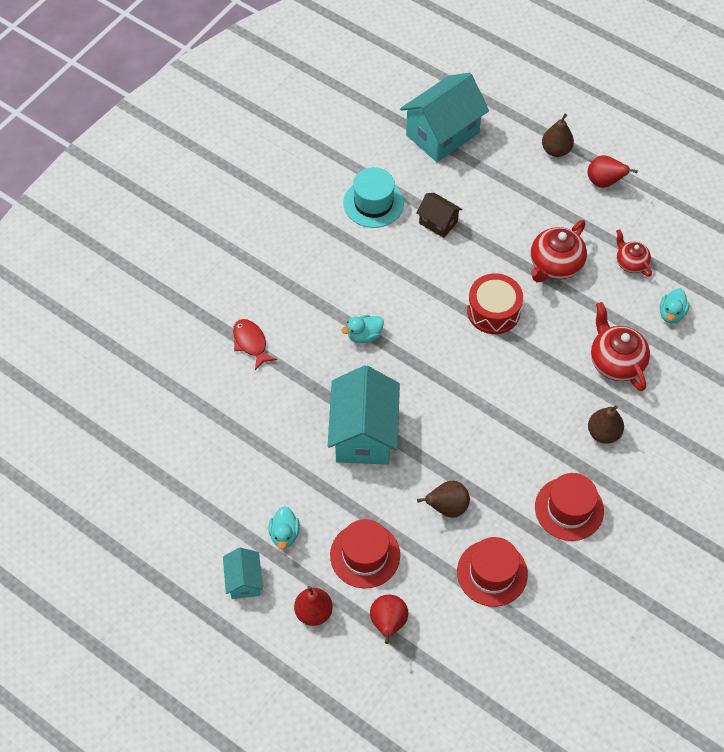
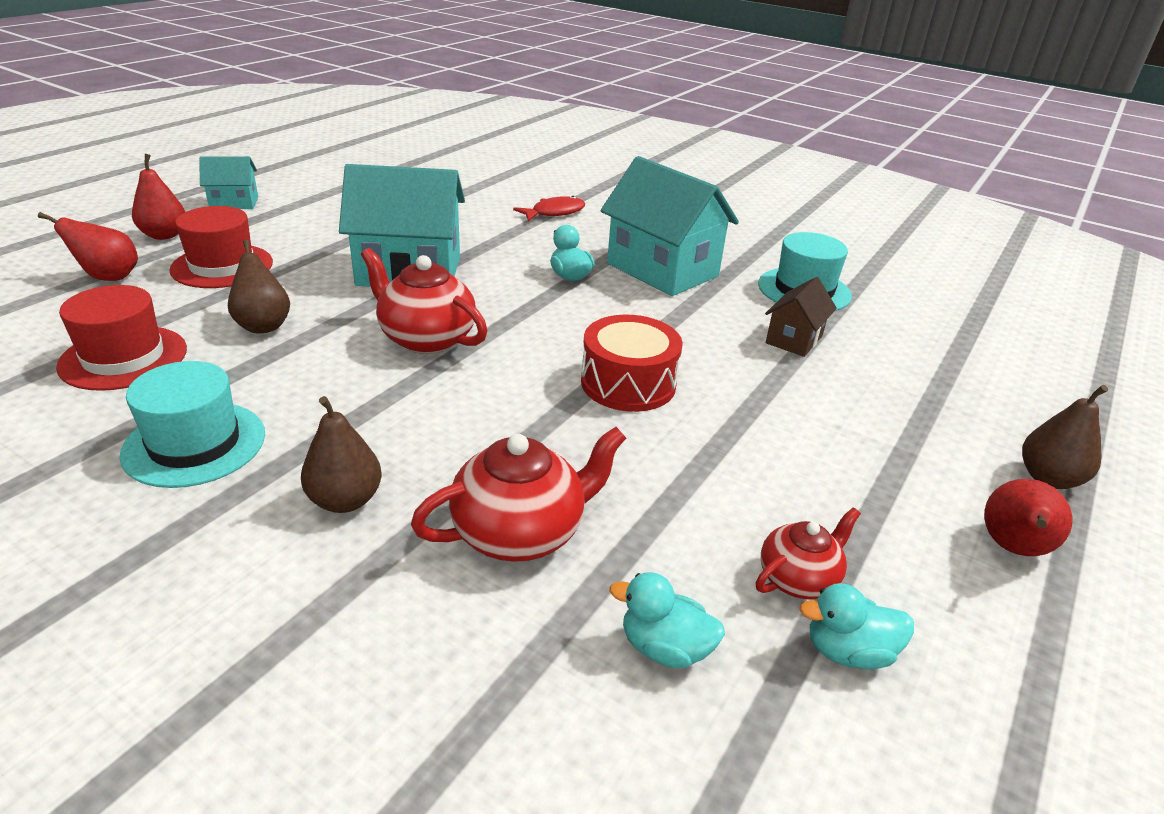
camera: 85 degrees right, 25 degrees down
turquoise duck [269,506,300,549] -> turquoise duck moved to [800,583,914,669]
turquoise house [400,72,489,162] -> turquoise house moved to [601,156,739,296]
red teapot [531,220,587,282] -> red teapot moved to [361,248,487,354]
red hat [535,473,604,541] -> turquoise hat [120,361,265,488]

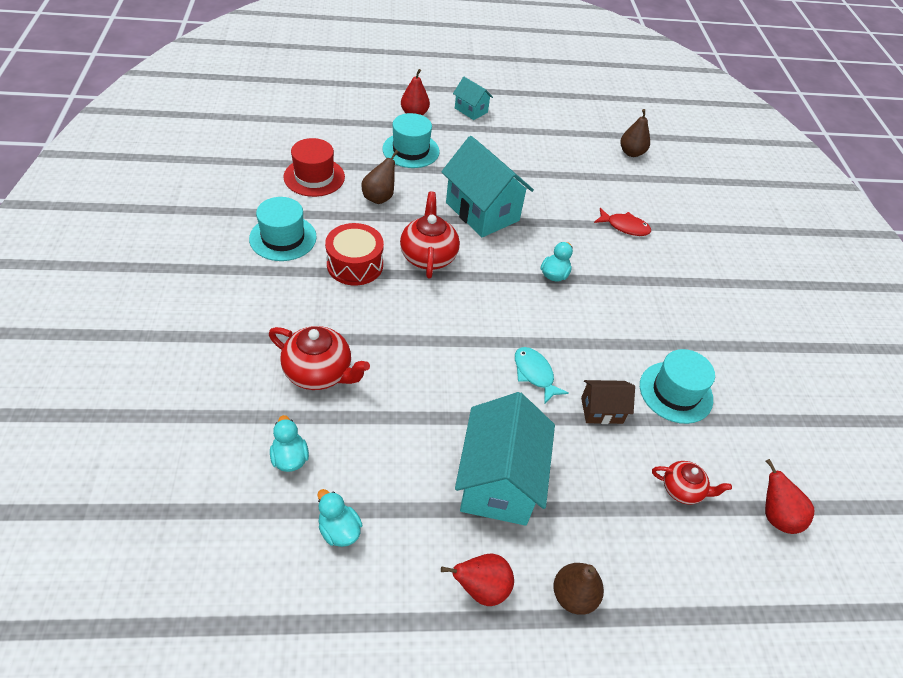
camera: 50 degrees right, 15 degrees up
red pear [38,212,138,281] -> red pear moved to [765,459,814,534]
red hat [169,206,273,288] -> turquoise hat [382,113,440,168]
brown pear [301,396,382,513] -> brown pear moved to [620,109,650,157]
red drum [581,315,683,412] -> red drum moved to [325,223,384,285]
turquoise house [601,156,739,296] -> turquoise house moved to [455,392,555,526]
red teapot [756,507,861,599] -> red teapot moved to [652,461,732,504]
none -> turquoise fish [515,347,569,404]

